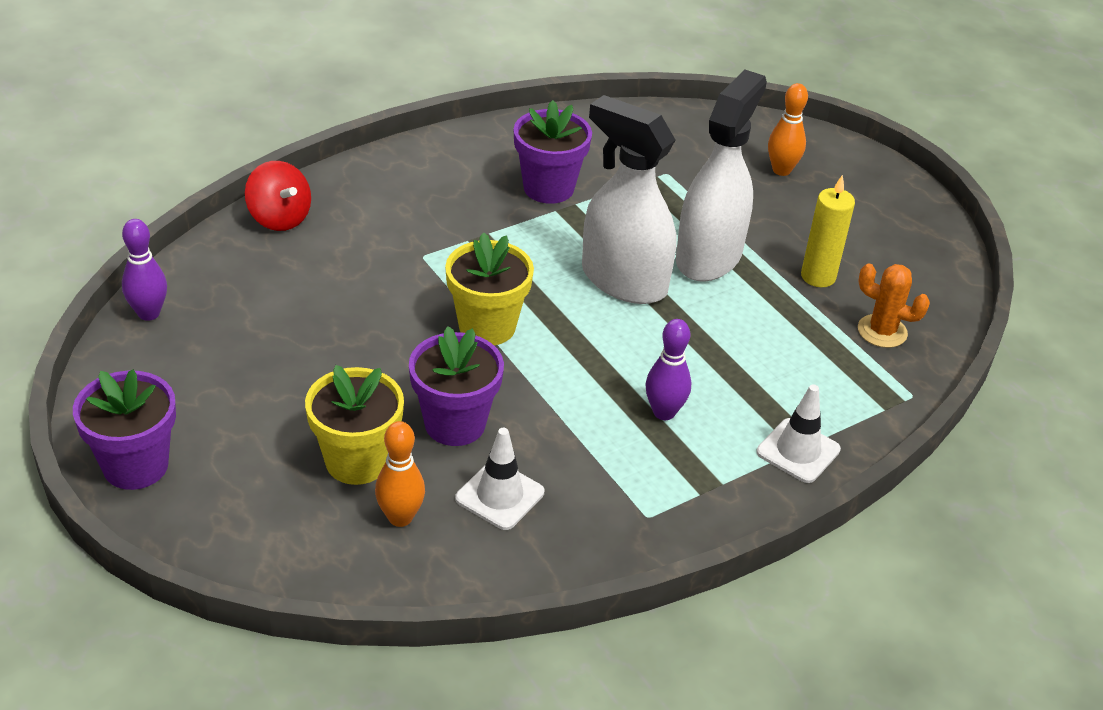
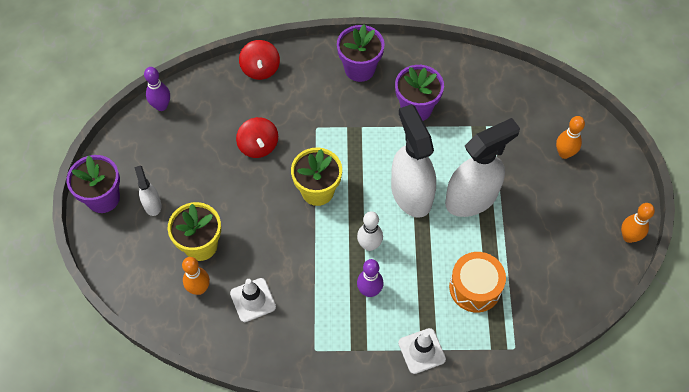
camera: 35 degrees right, 20 degrees up
purple flower pot [409,326,504,446] -> purple flower pot moved to [337,25,385,82]
yellow candle [801,175,855,287] -> none
orange cactus [858,263,930,348] -> none
none -> white spray bottle [134,165,161,216]
none -> red spinning top [236,117,278,158]
none -> white bowling pin [357,211,383,251]
none -> orange drum [449,252,506,312]
none -> orange bowling pin [621,203,655,243]

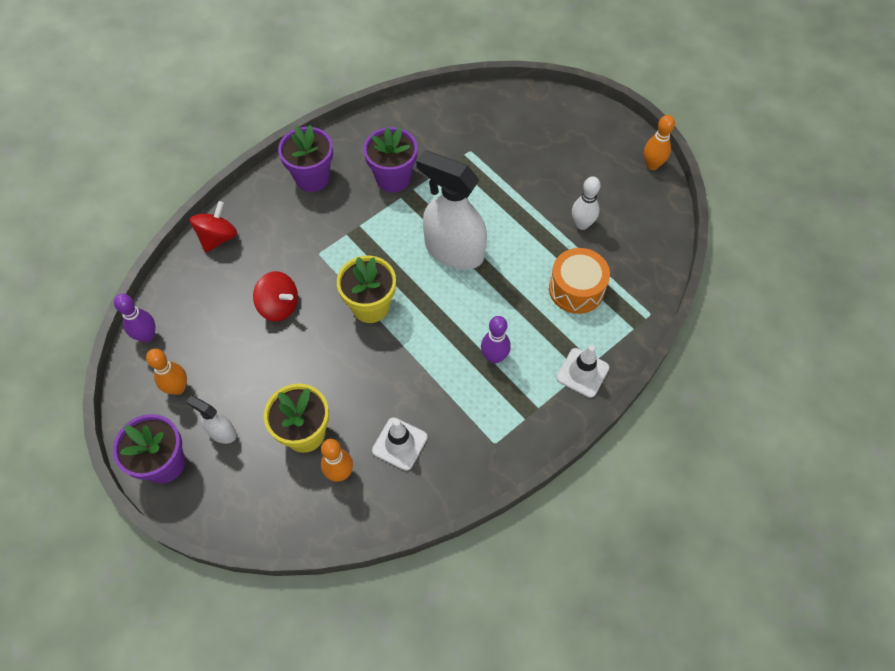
camera: 40 degrees left, 0 degrees up
red spinning top [239,40,280,80] -> red spinning top turned 105 degrees counterclockwise [190,201,237,253]
white bowling pin [357,211,383,251] -> white bowling pin moved to [572,176,601,230]
white spray bottle [445,118,520,217] -> none
orange bowling pin [556,116,585,159] -> orange bowling pin moved to [146,349,187,395]

